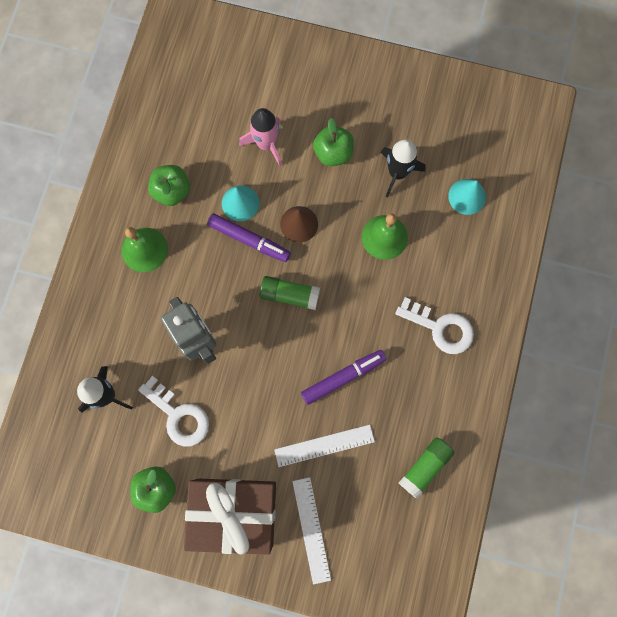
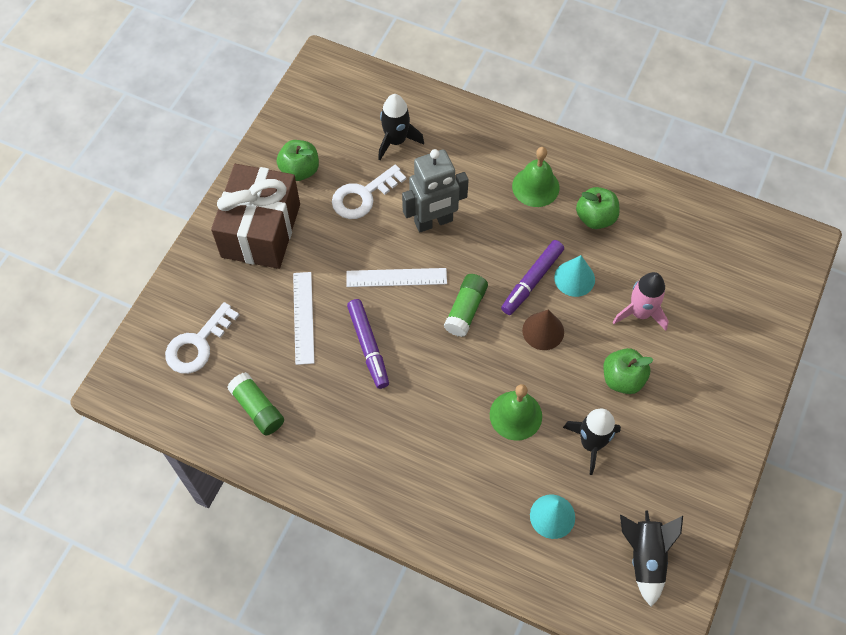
camera: 100 degrees right, 15 degrees down
white ruler [292,477,331,584] -> white ruler moved to [347,268,447,287]
white key [395,297,474,354] -> white key moved to [165,302,239,374]
none -> black rocket [620,510,683,607]

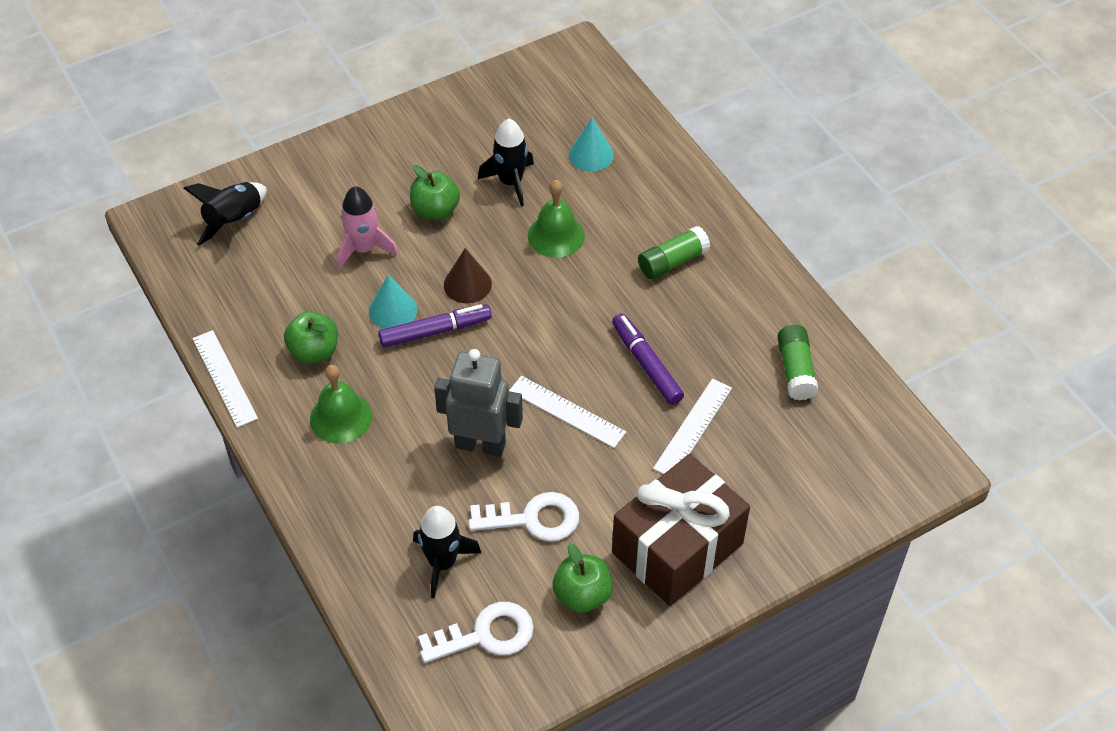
camera: 145 degrees left, 10 degrees down
white key [165,302,239,374] -> white key moved to [418,602,534,663]
purple marker [347,299,389,389] -> purple marker turned 45 degrees counterclockwise [612,313,684,405]
green glue stick [444,274,488,337] -> green glue stick moved to [638,226,710,279]
black rocket [620,510,683,607] -> black rocket moved to [184,182,267,246]
none -> white ruler [192,330,258,428]

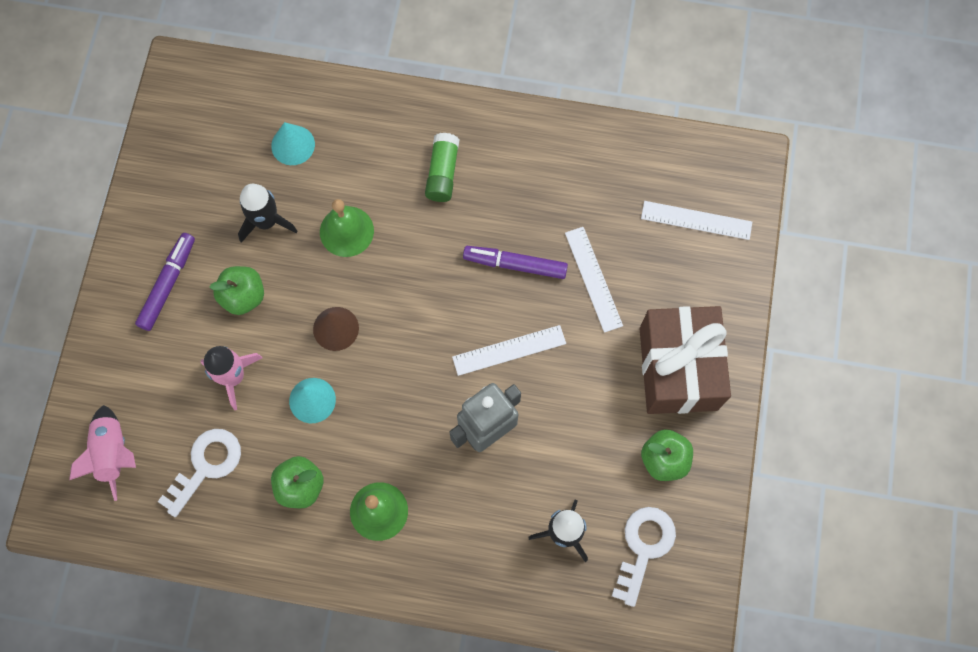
camera: 50 degrees left, 20 degrees up
black rocket [184,182,267,246] -> pink rocket [69,405,136,501]
white ruler [192,330,258,428] -> white ruler moved to [641,201,752,240]
purple marker [378,304,492,348] -> purple marker moved to [135,233,195,331]
white key [468,492,579,542] -> white key moved to [158,429,241,517]
green glue stick [777,325,818,400] -> none

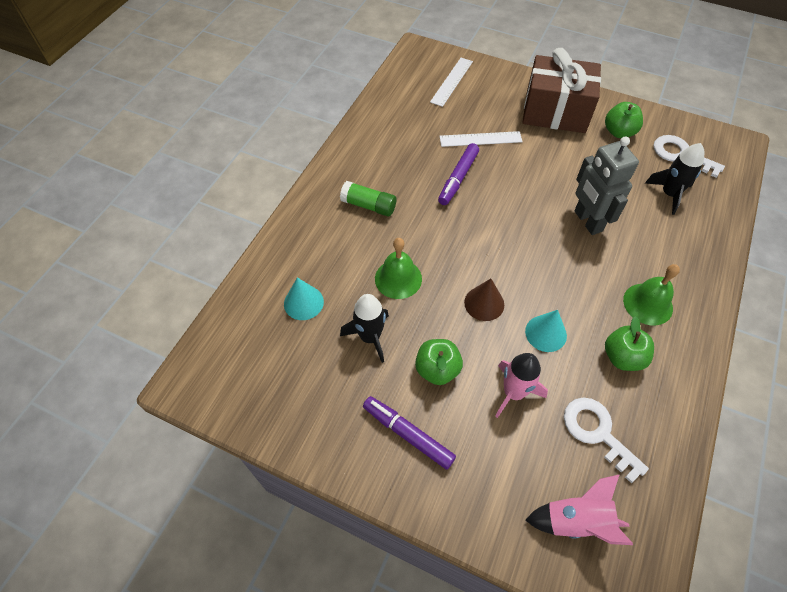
camera: 75 degrees left, 15 degrees down
white ruler [452,325,566,376] -> none

